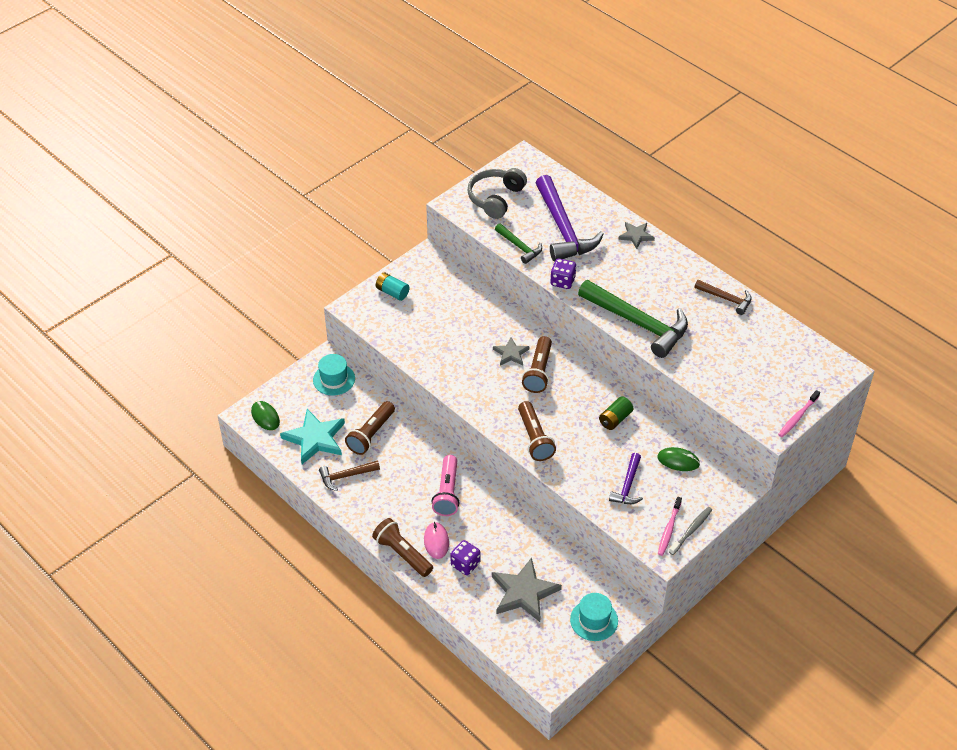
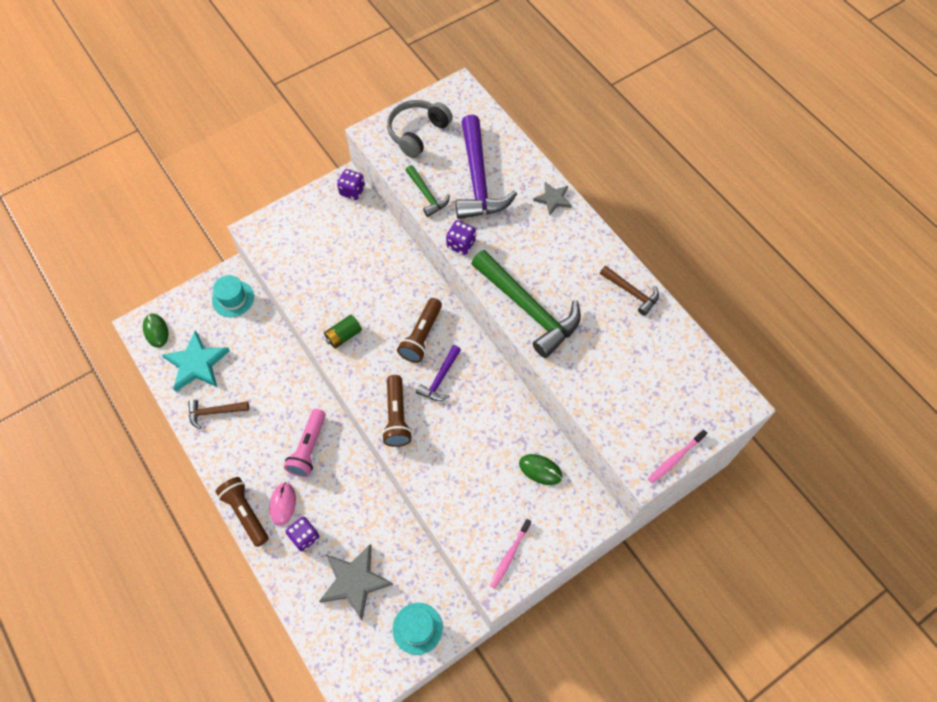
camera: 10 degrees right, 15 degrees up
brown flashlight [345,401,395,455] -> none
turquoise battery [376,273,410,301] -> none
grey star [493,337,530,366] -> none
green battery [599,396,633,430] -> green battery moved to [324,315,362,348]
purple hammer [609,453,643,504] -> purple hammer moved to [416,345,461,401]
grey toothbrush [669,507,712,555] -> none
none -> purple dice [337,169,365,200]

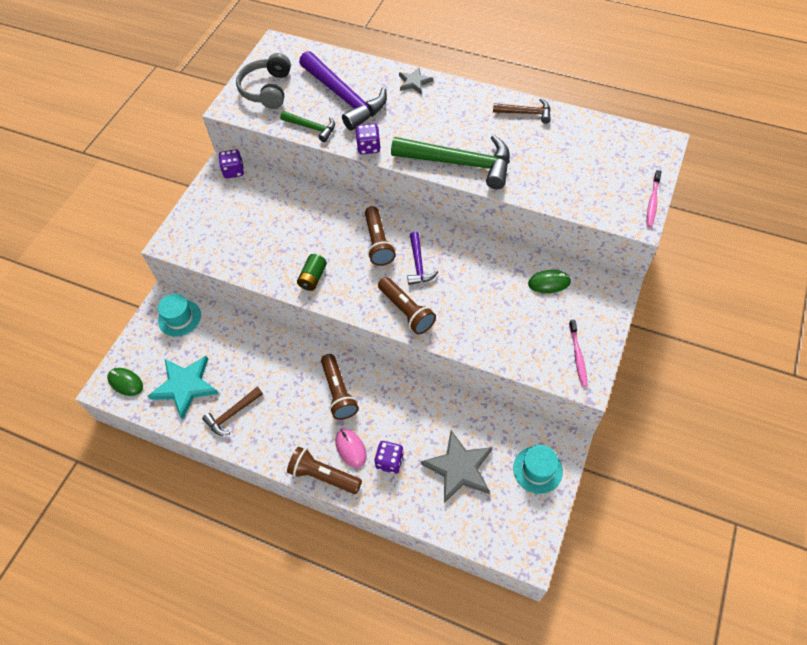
camera: 30 degrees left, 5 degrees down
pink flashlight [284,409,326,477] -> brown flashlight [321,354,359,420]

